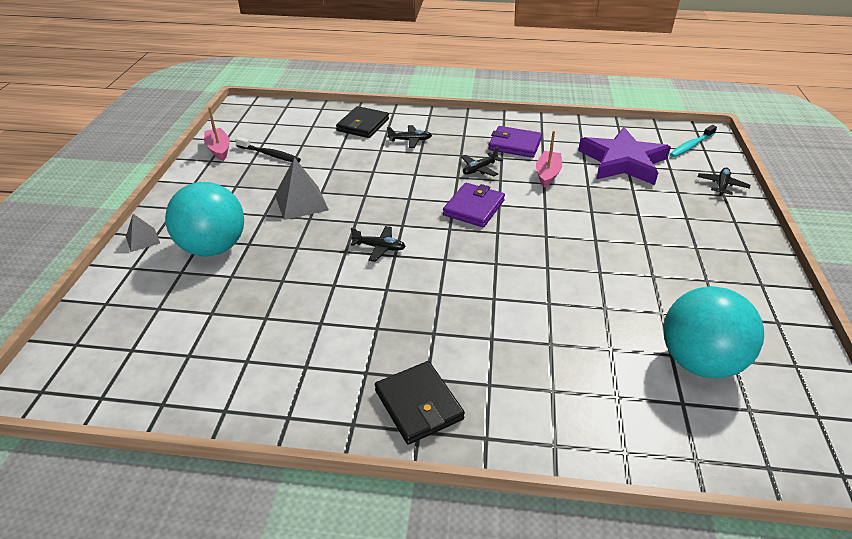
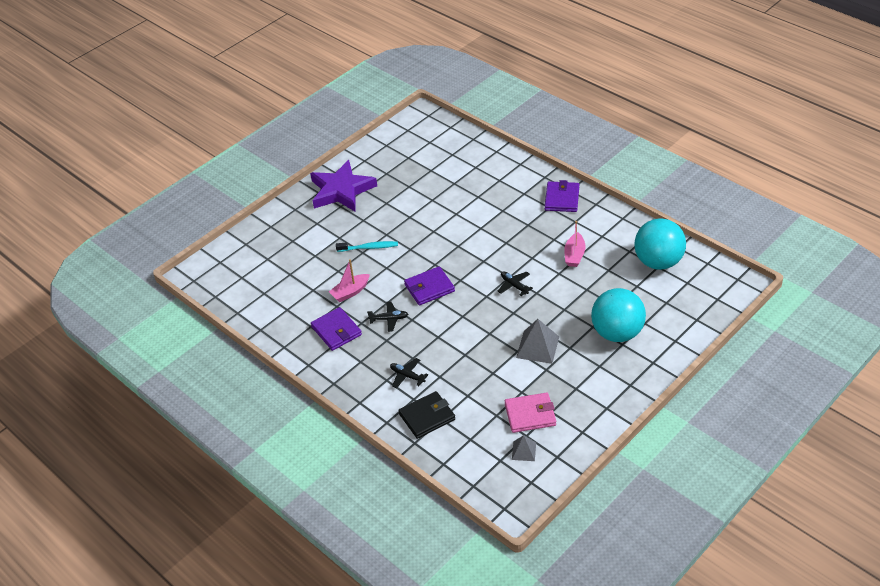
camera: 140 degrees left, 5 degrees up
grey pyramid [126,214,160,252] -> grey pyramid moved to [512,435,536,461]
pink boat [204,107,230,161] -> pink boat moved to [564,221,585,267]
black toothbrush [235,137,301,162] -> pink wallet [505,392,556,433]
black wallet [375,361,465,445] -> purple wallet [545,180,579,212]
purple star [578,127,671,185] -> purple star moved to [310,160,377,211]
turquoise ball [663,286,764,378] -> turquoise ball moved to [634,218,686,270]
turquoise toothbrush [669,125,717,157] -> turquoise toothbrush moved to [336,241,398,252]
black plane [698,168,750,196] -> none

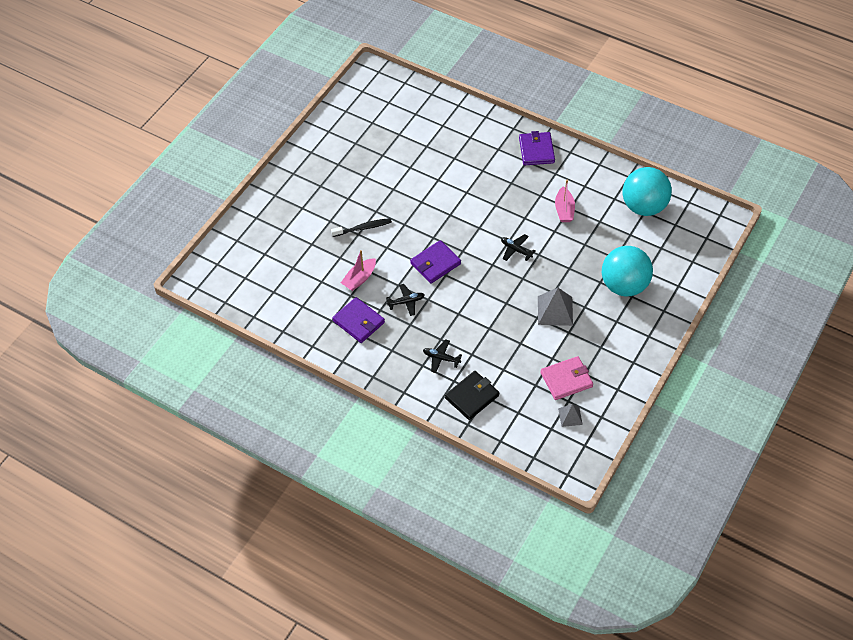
camera: 15 degrees left, 10 degrees up
purple star [310,160,377,211] -> none
turquoise toothbrush [336,241,398,252] -> black toothbrush [331,218,392,237]

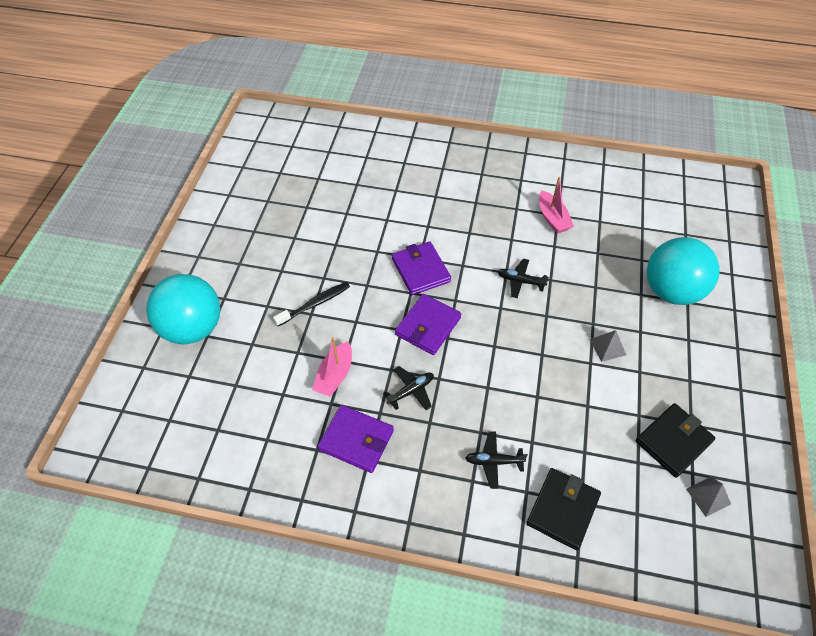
camera: 20 degrees left, 0 degrees up
purple wallet [519,131,555,165] -> purple wallet moved to [392,241,451,295]
grey pyramid [538,288,573,326] -> grey pyramid [590,330,626,362], size x0.58
pink wallet [540,356,593,400] -> black wallet [635,403,715,478]
turquoise ball [623,167,672,216] -> turquoise ball moved to [146,274,220,344]

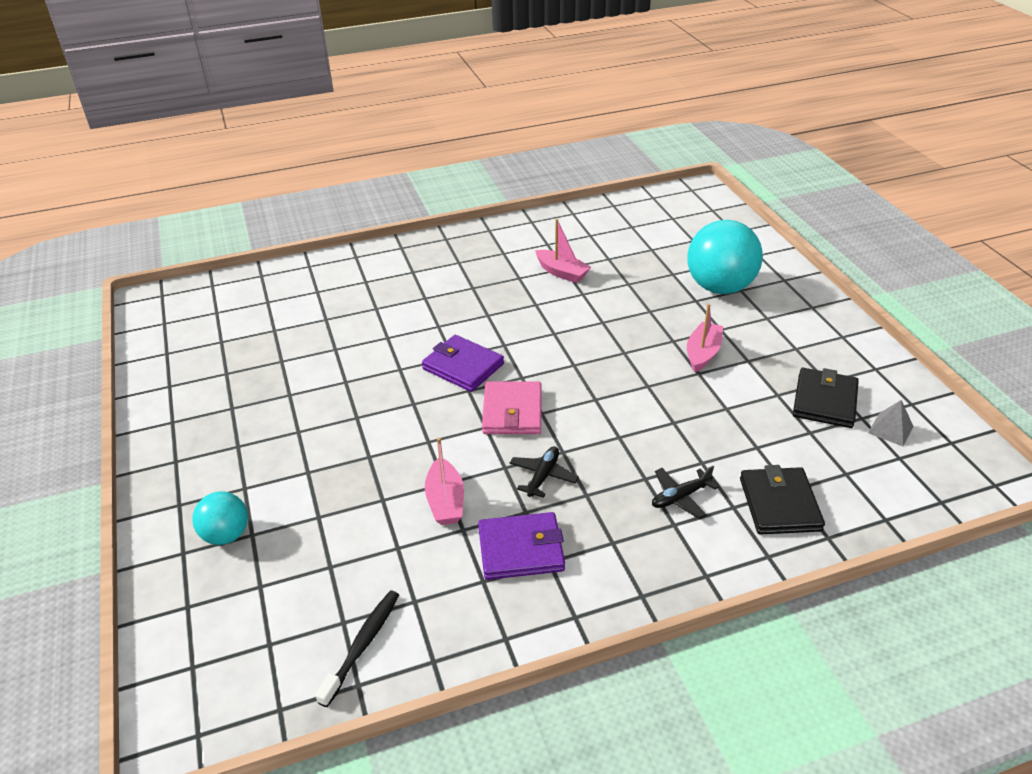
camera: 30 degrees left, 15 degrees down
turquoise ball [146,274,220,344] -> turquoise ball [192,492,248,545], size x0.54
black toothbrush [273,282,350,326] -> black toothbrush moved to [315,590,399,707]
purple wallet [395,294,461,355] -> pink wallet [482,381,542,434]
black plane [498,258,549,298] -> none
grey pyramid [590,330,626,362] -> pink boat [687,304,723,372]

